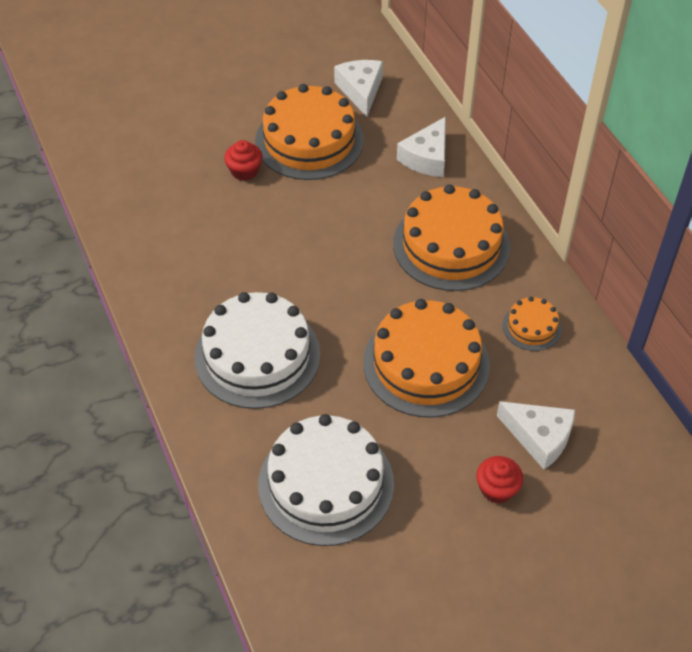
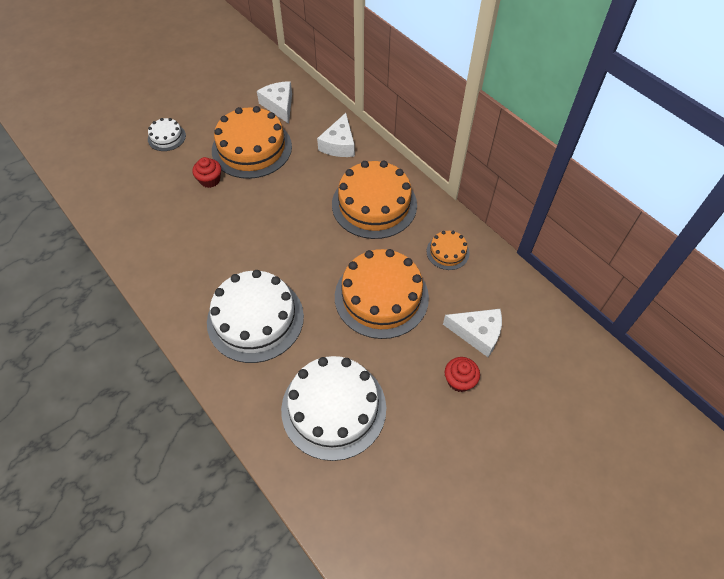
camera: 15 degrees left, 5 degrees up
none -> white cake [148,118,186,151]

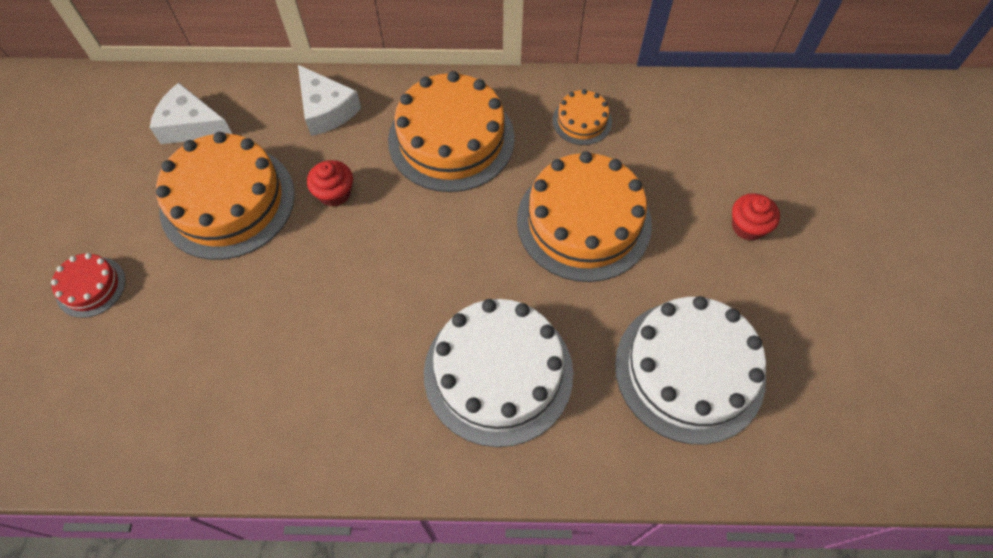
camera: 50 degrees left, 5 degrees up
white cake [148,118,186,151] -> red cake [51,253,125,318]
red cupcake [192,157,221,188] -> red cupcake moved to [307,160,353,207]
white cheese [443,309,502,357] -> none

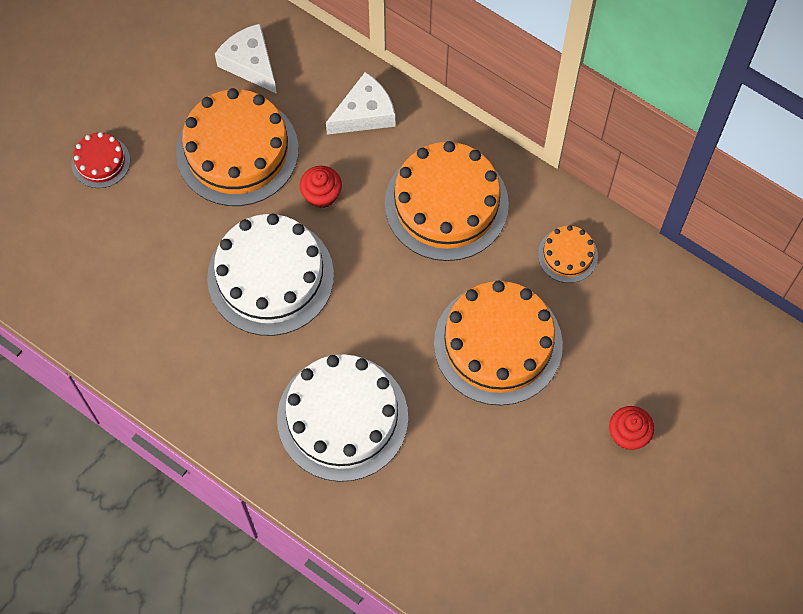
camera: 35 degrees right, 5 degrees up
white cheese [298,65,361,136] -> white cheese turned 120 degrees counterclockwise [326,72,395,135]
white cake [615,296,766,444] -> white cake moved to [207,214,334,336]

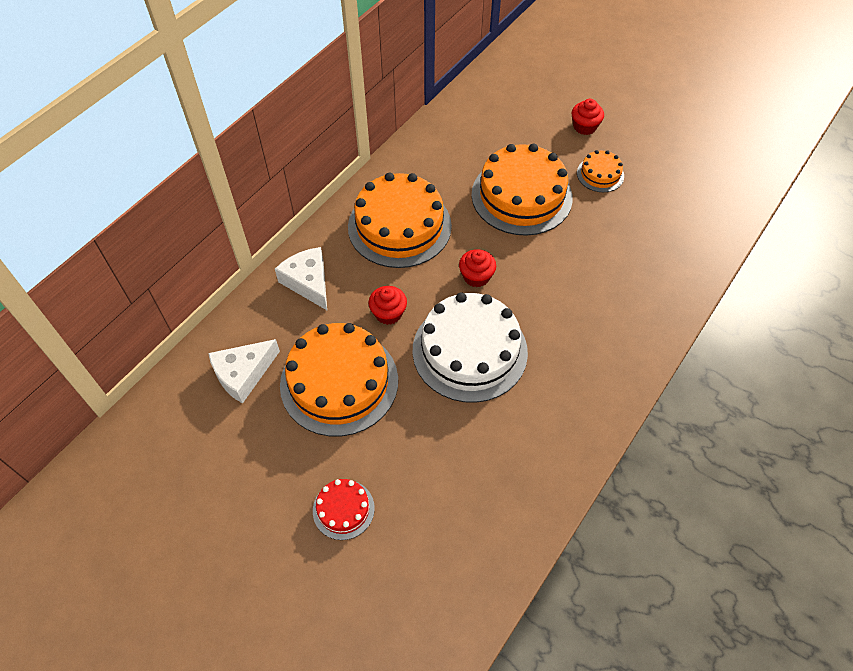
camera: 90 degrees left, 10 degrees down
white cake [277,354,408,482] -> none
orange cake [538,225,598,283] -> orange cake moved to [577,150,624,192]
none -> red cupcake [459,249,496,287]

